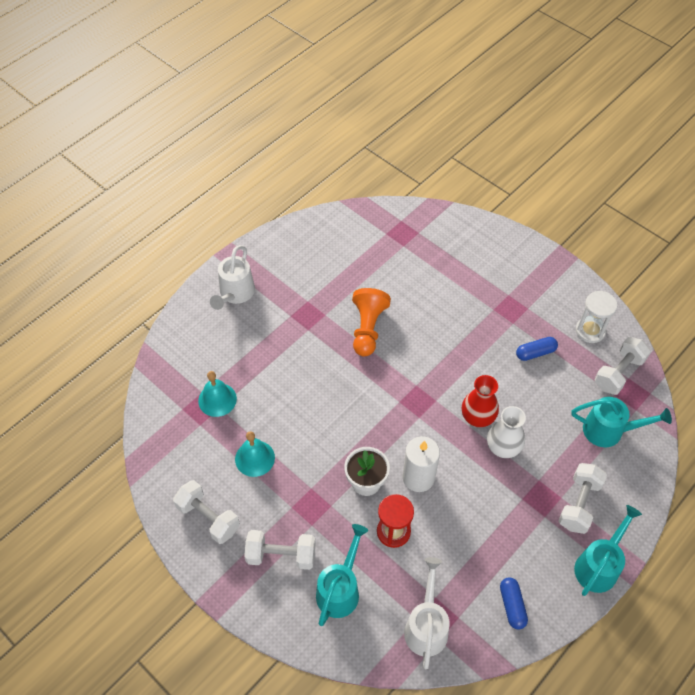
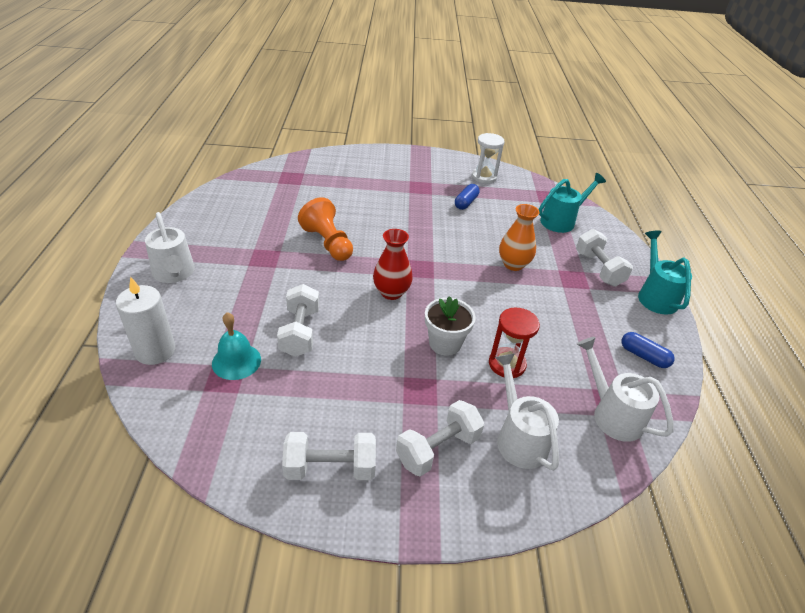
camera: 45 degrees left, 15 degrees down
turquoise bell [235,431,275,477] -> none
turquoise watering can [316,524,368,626] -> white watering can [495,353,559,471]
white candle [403,436,440,492] -> white candle moved to [116,277,175,365]
red vase [462,375,499,427] -> red vase moved to [373,229,413,300]
white vase [487,406,526,458] -> orange vase [499,204,539,271]
white dumbbell [594,337,651,395] -> white dumbbell moved to [277,284,319,357]

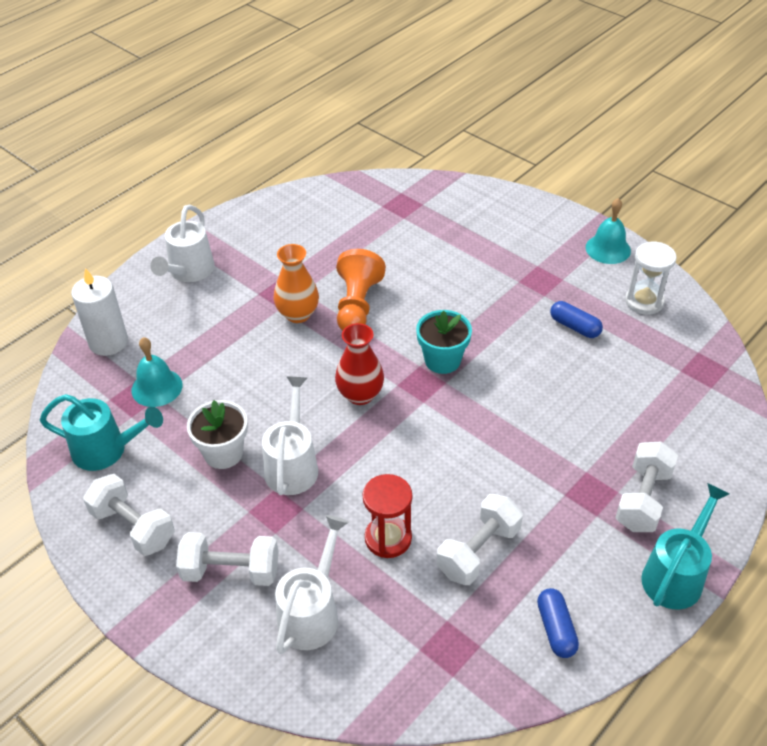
camera: 45 degrees right, 5 degrees up
white dumbbell [277,284,319,357] -> white dumbbell moved to [437,494,523,585]
white flower pot [425,296,476,356] -> white flower pot moved to [187,400,248,469]
blue capsule [455,184,480,210] -> blue capsule turned 60 degrees clockwise [550,301,603,338]
orange vase [499,204,539,271] -> orange vase moved to [274,244,319,323]
turquoise watering can [539,173,606,233] -> turquoise watering can moved to [40,394,163,471]
white watering can [577,337,673,442] -> white watering can moved to [262,376,318,495]
none -> turquoise flower pot [416,310,472,374]
none -> turquoise bell [586,198,631,264]

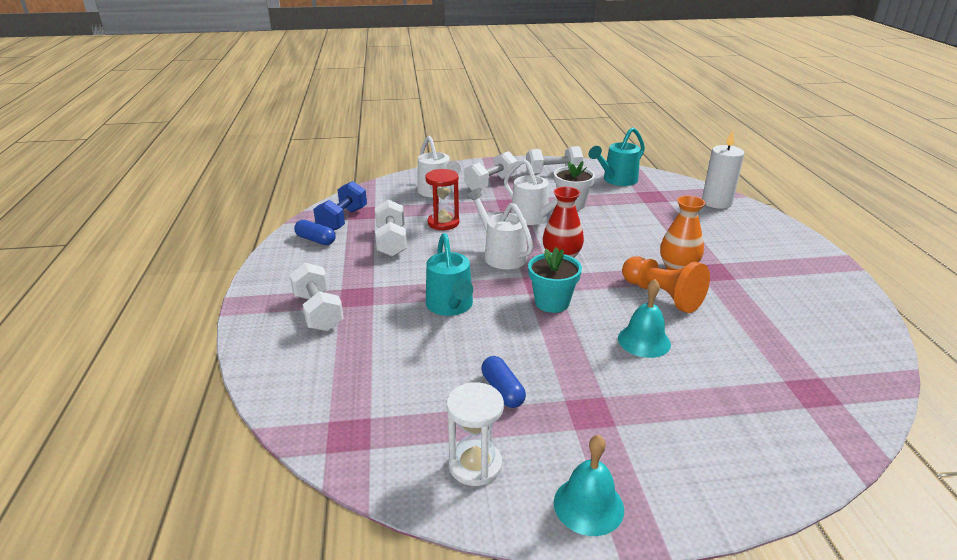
camera: 130 degrees right, 15 degrees down
turquoise bell [132,337,183,407] -> turquoise bell moved to [618,279,671,358]
white watering can [150,205,215,282] -> white watering can moved to [466,189,534,269]
blue capsule [550,301,603,338] -> blue capsule turned 75 degrees clockwise [481,356,526,408]
turquoise watering can [641,483,730,610] -> turquoise watering can moved to [426,233,473,316]
none -> blue dumbbell [313,181,367,230]

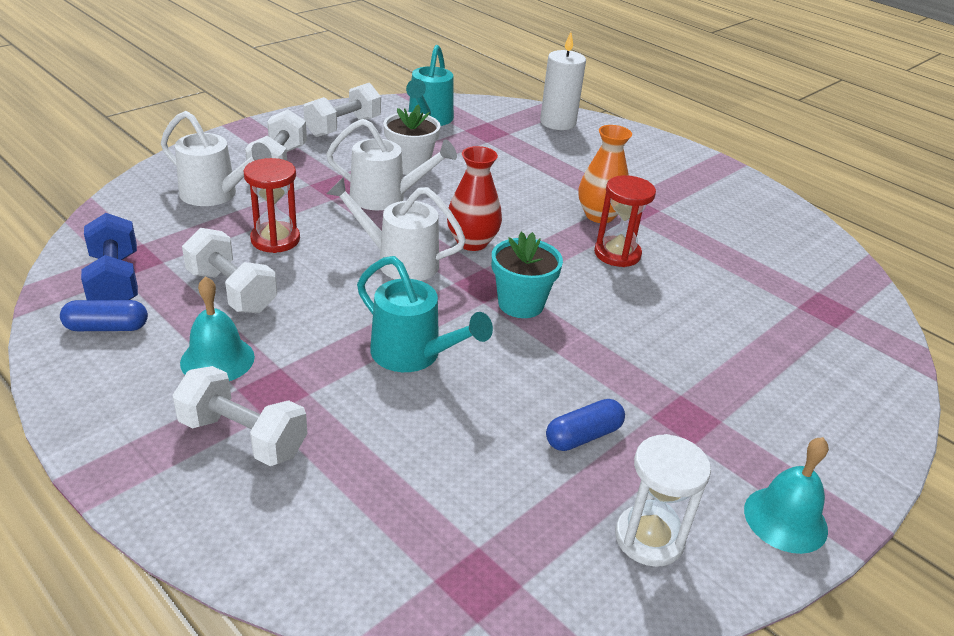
camera: 40 degrees left, 5 degrees up
blue capsule [481,356,526,408] -> blue capsule turned 60 degrees counterclockwise [546,399,625,451]
turquoise bell [618,279,671,358] -> turquoise bell moved to [180,276,255,381]
orange pawn [622,256,710,313] -> red hourglass [594,175,656,267]

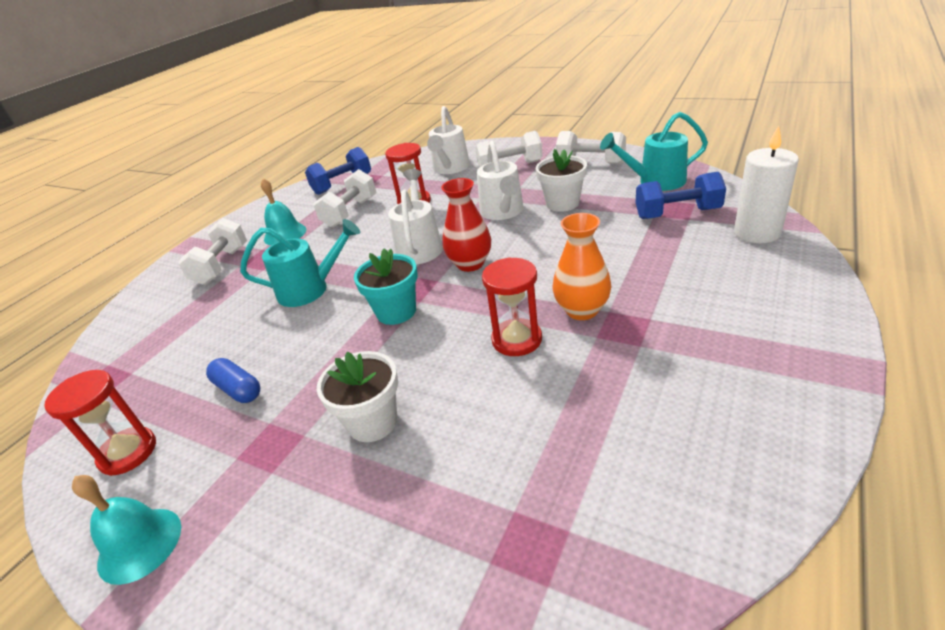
camera: 80 degrees right, 0 degrees up
blue capsule [60,300,148,331] -> none
turquoise watering can [357,256,493,372] -> turquoise watering can turned 120 degrees counterclockwise [240,219,360,307]
white hourglass [615,434,711,567] -> red hourglass [44,370,156,476]
none -> white flower pot [317,351,398,442]
none -> blue dumbbell [636,172,726,219]

